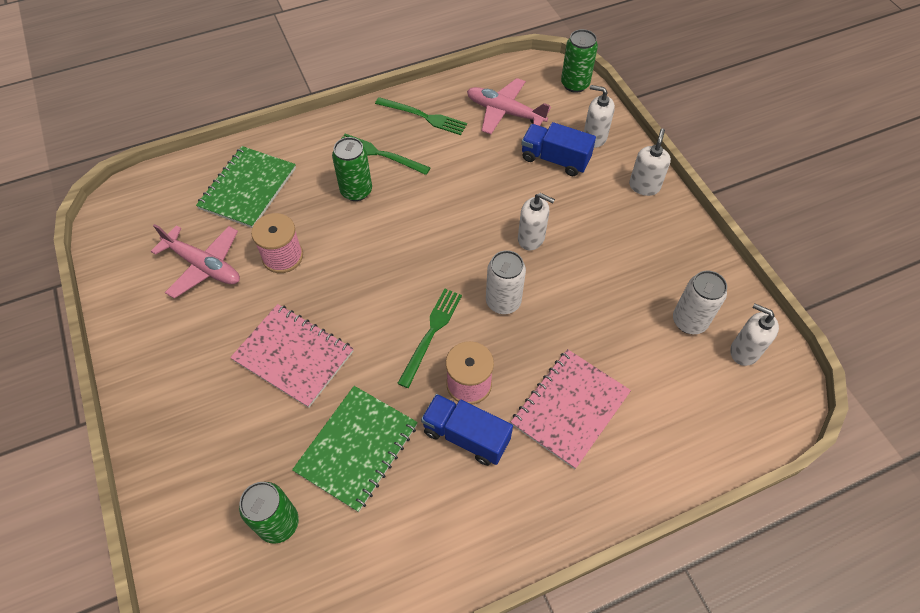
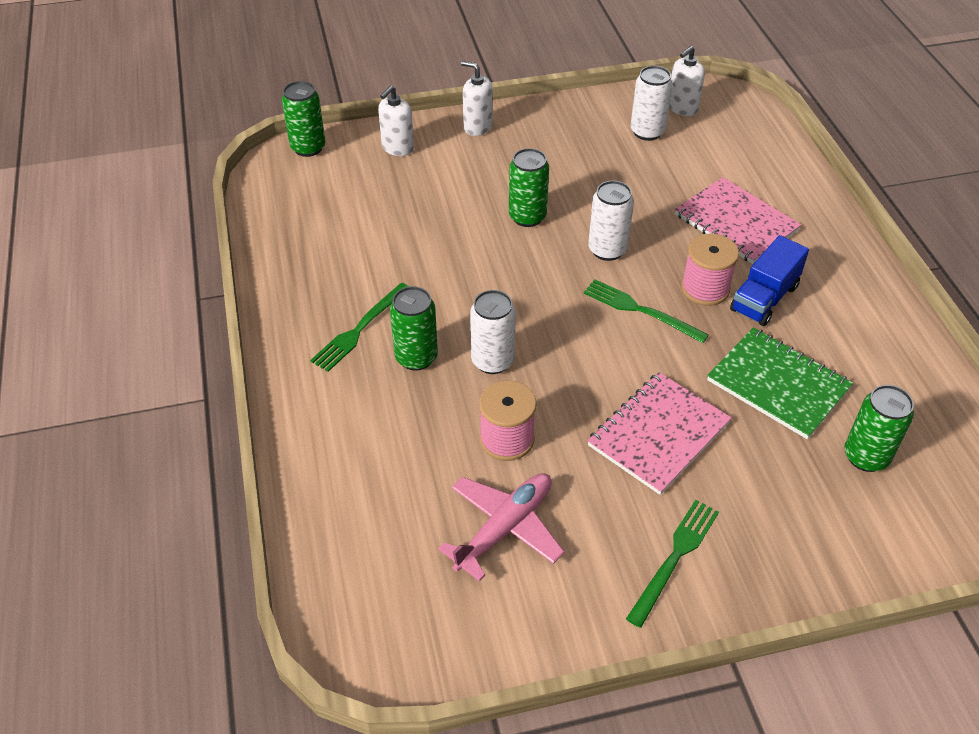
camera: 80 degrees left, 10 degrees down
green notebook [196,146,296,228] -> none
green fork [375,97,467,135] -> green fork moved to [626,500,719,628]
pink plane [467,78,551,134] -> none
white soap dispenser [518,193,555,250] -> green can [509,148,549,227]
blue truck [521,122,596,176] -> none
none -> white can [470,290,516,374]

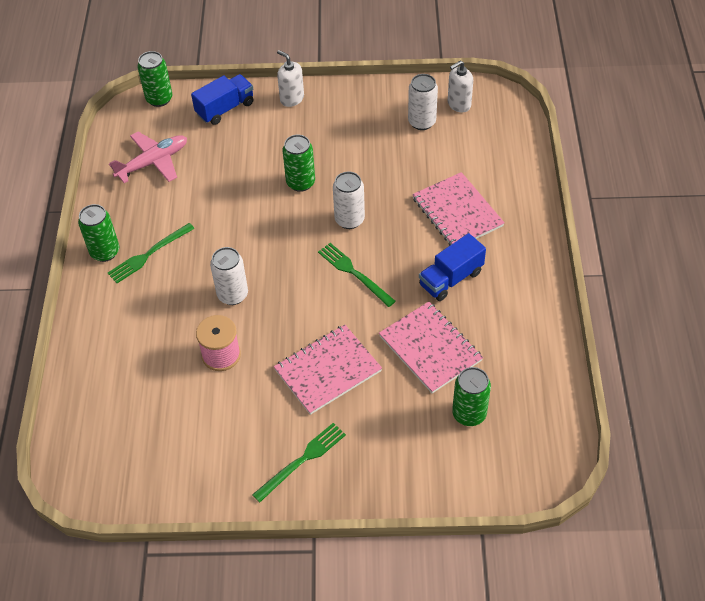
camera: 15 degrees right, 5 degrees up
white soap dispenser [378,85,414,156] -> blue truck [191,74,254,125]
green can [390,286,438,371] -> green can moved to [78,204,119,262]
pink plane [438,473,564,582] -> pink plane moved to [109,132,187,183]
pink spool [681,233,739,306] -> none
green notebook [707,327,853,439] -> pink notebook [379,302,483,394]

